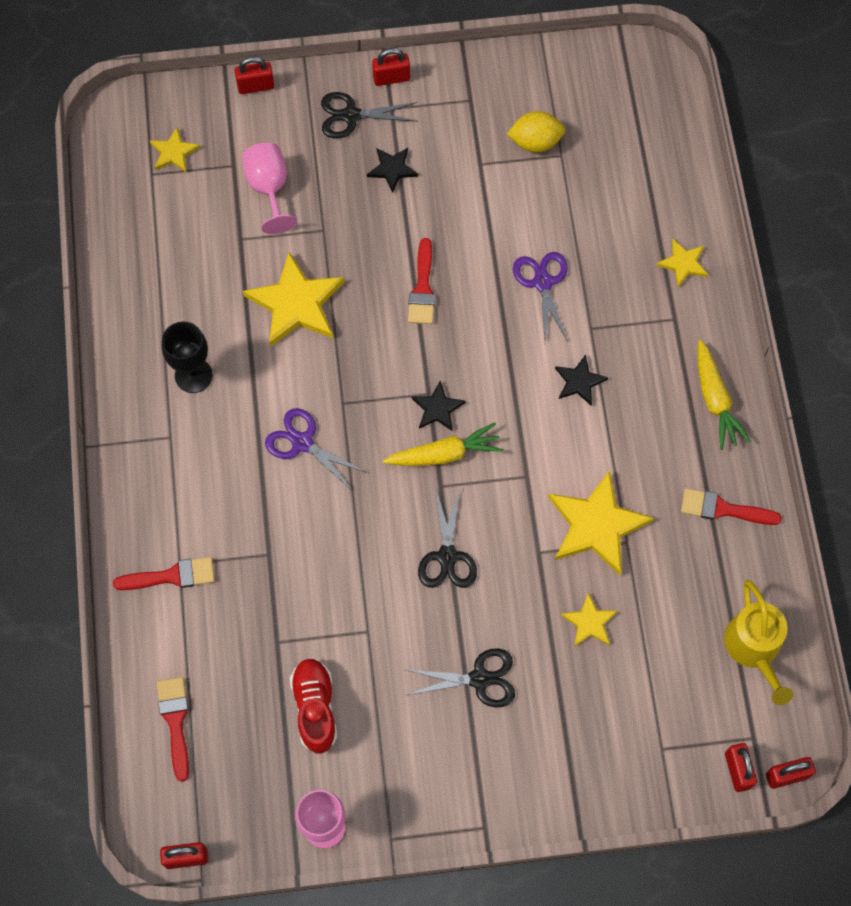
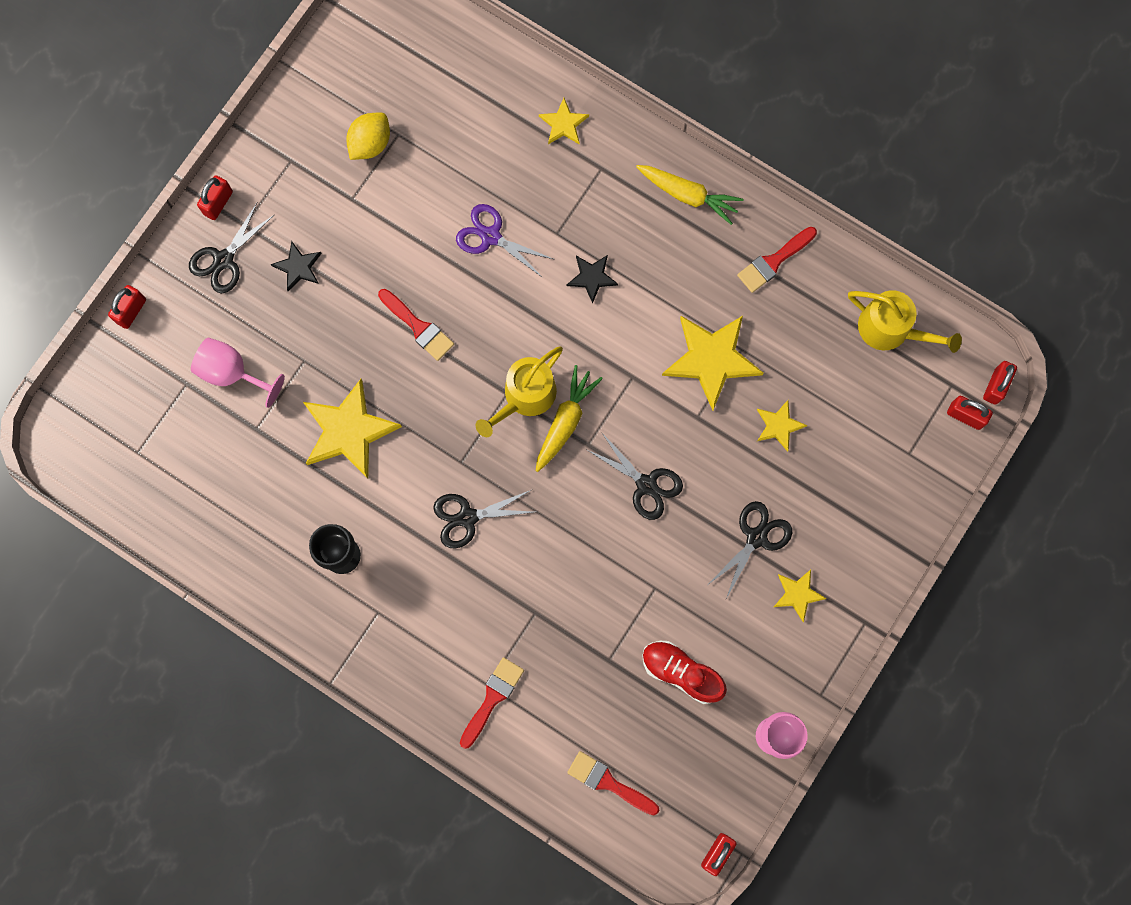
camera: 50 degrees left, 10 degrees up
yellow star [150,127,201,173] -> yellow star moved to [774,570,827,622]
purple scissors [265,408,367,490] -> black scissors [433,490,534,549]
black star [412,381,465,431] -> yellow watering can [476,346,563,437]

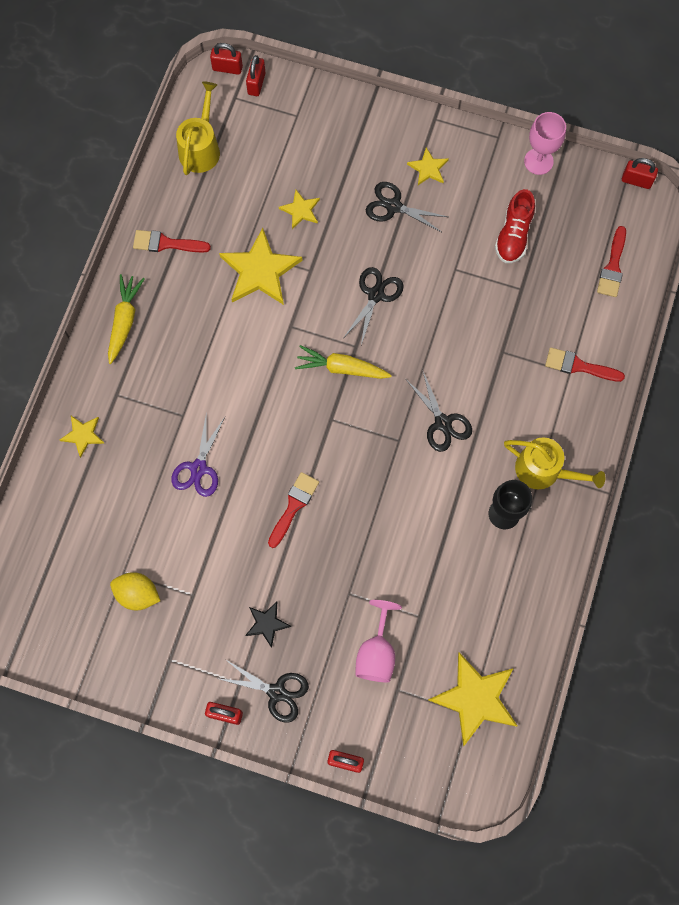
camera: 105 degrees left, 5 degrees down
yellow star [303,379,402,479] -> yellow star moved to [428,652,517,746]
yellow watering can [476,346,563,437] -> yellow watering can moved to [504,437,605,489]
black star [567,255,618,304] -> none
red brush [737,227,817,293] -> red brush turned 150 degrees clockwise [133,230,211,252]

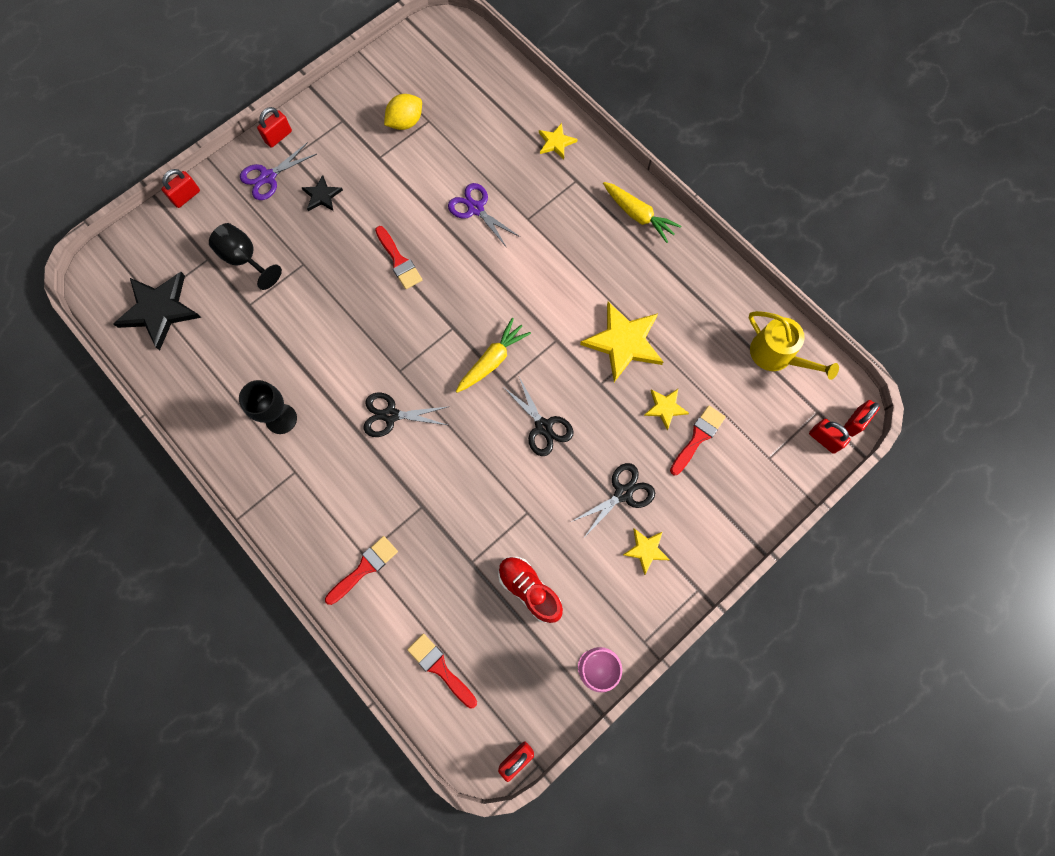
camera: 120 degrees right, 0 degrees up
red brush [133,230,211,252] -> red brush moved to [670,405,726,475]
black scissors [216,659,309,723] -> purple scissors [240,142,317,200]
pink goblet [355,600,402,682] -> black goblet [209,223,282,290]
yellow star [428,652,517,746] -> black star [113,272,201,350]
yellow watering can [504,437,605,489] -> none

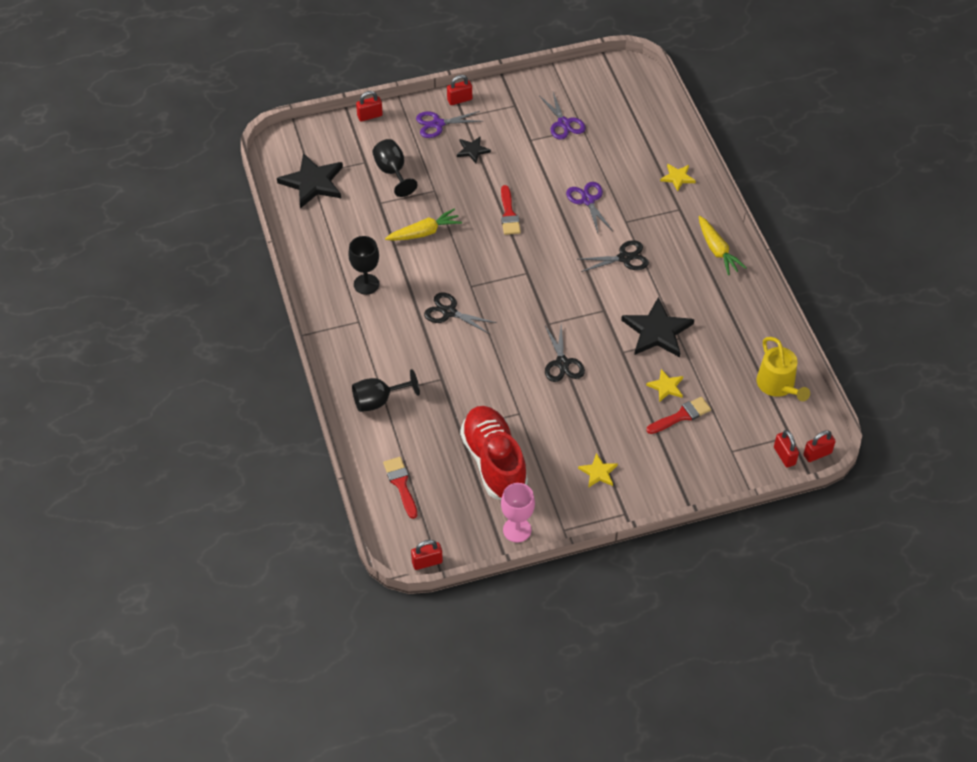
camera: 25 degrees right, 20 degrees down
red brush [325,536,398,605] -> black goblet [352,369,420,412]
yellow lemon [384,94,422,130] -> purple scissors [540,92,586,140]
yellow carrot [456,318,531,393] -> yellow carrot moved to [385,209,462,241]
red shoe [498,557,563,623] -> red shoe [460,406,528,500], size x1.69
black scissors [571,463,655,536] -> black scissors moved to [580,240,649,272]
yellow star [580,302,663,382] -> black star [621,297,694,357]

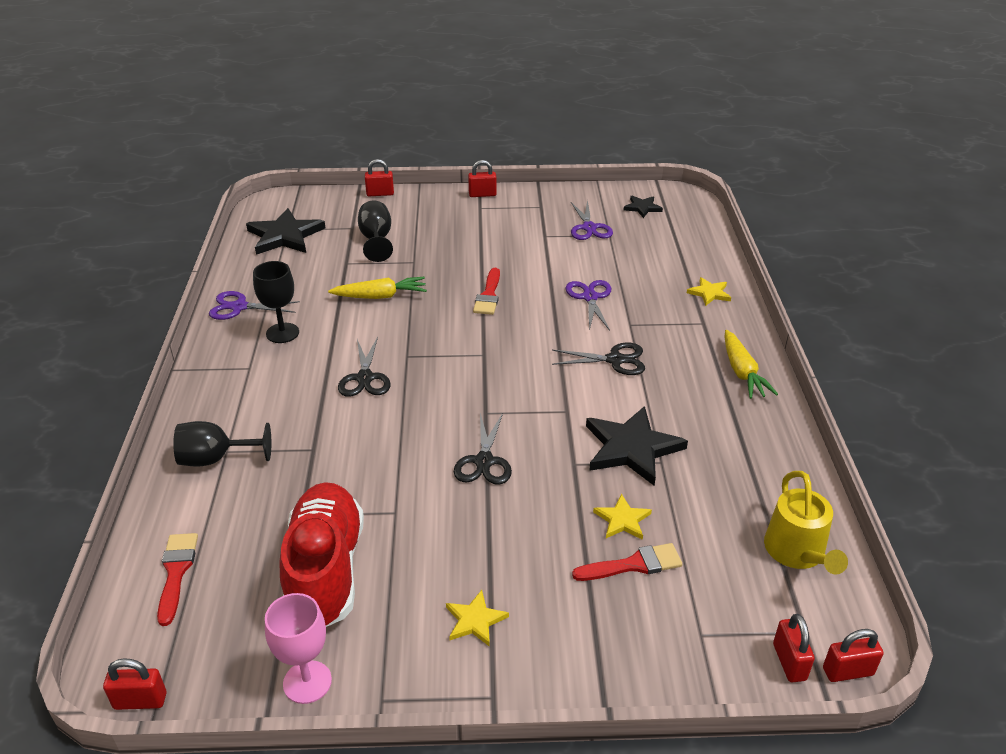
camera: 15 degrees right, 15 degrees down
purple scissors [416,111,483,138] -> purple scissors moved to [209,291,300,320]
black scissors [424,292,497,334] -> black scissors turned 135 degrees counterclockwise [338,337,391,397]
black star [457,136,491,163] -> black star moved to [623,196,663,218]

